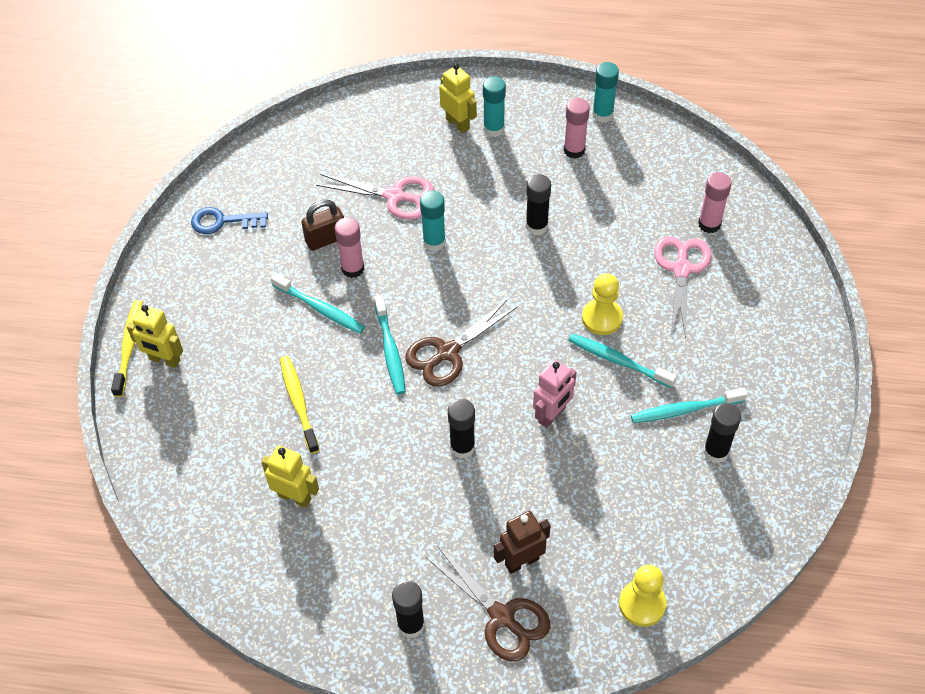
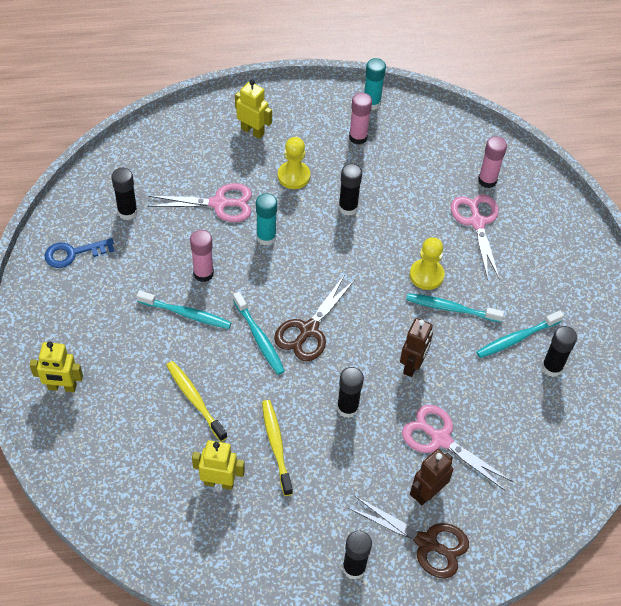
camera: 20 degrees left, 0 degrees up
yellow toothbrush [111,300,143,397] -> yellow toothbrush moved to [262,400,293,496]
brown padlock [301,200,344,251] -> none
turquoise glue stick [483,76,506,137] -> none
pink robot [533,360,576,428] -> brown robot [400,318,433,377]
yellow pawn [619,564,666,627] -> yellow pawn moved to [278,137,310,189]
none -> black glue stick [111,168,138,220]
none -> pink scissors [402,405,513,491]

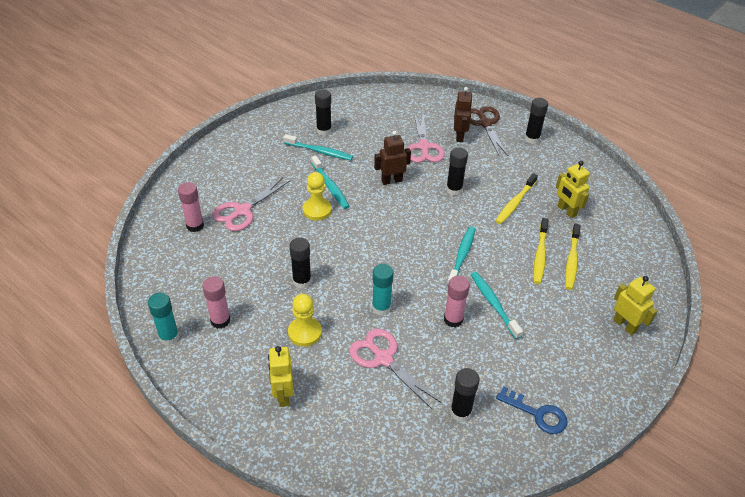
camera: 130 degrees left, 10 degrees down
brown scissors [274,274,355,361] -> none
brown robot [410,449,454,505] -> brown robot turned 90 degrees counterclockwise [454,87,473,142]
none -> yellow toothbrush [565,224,581,290]

